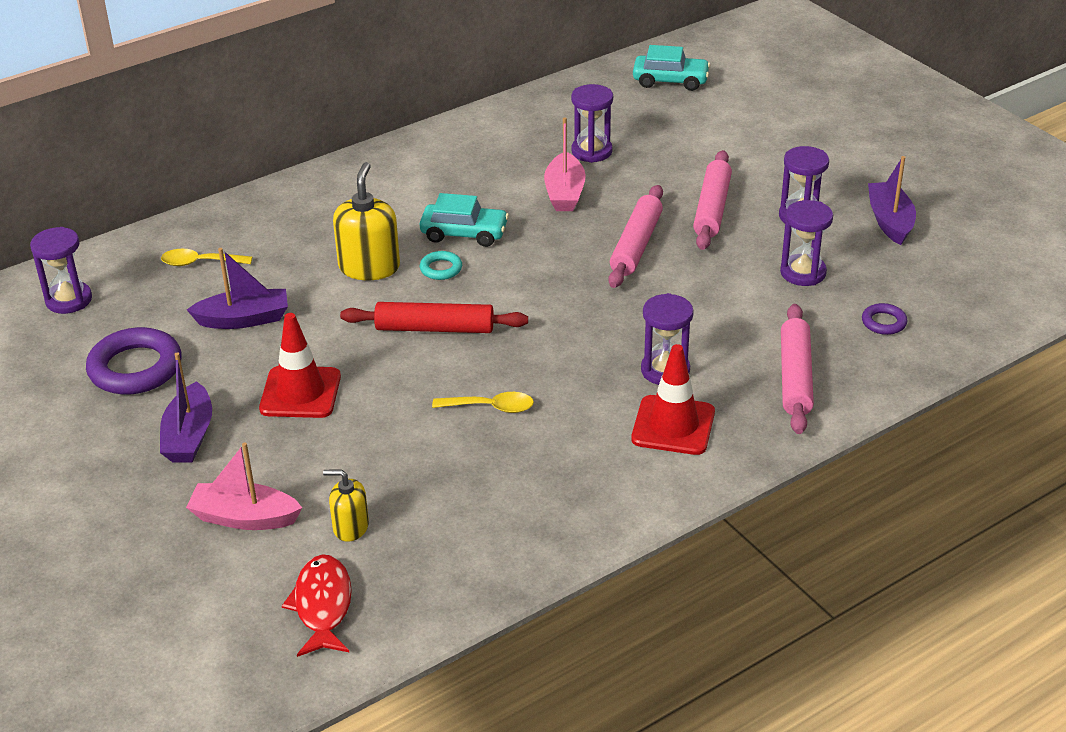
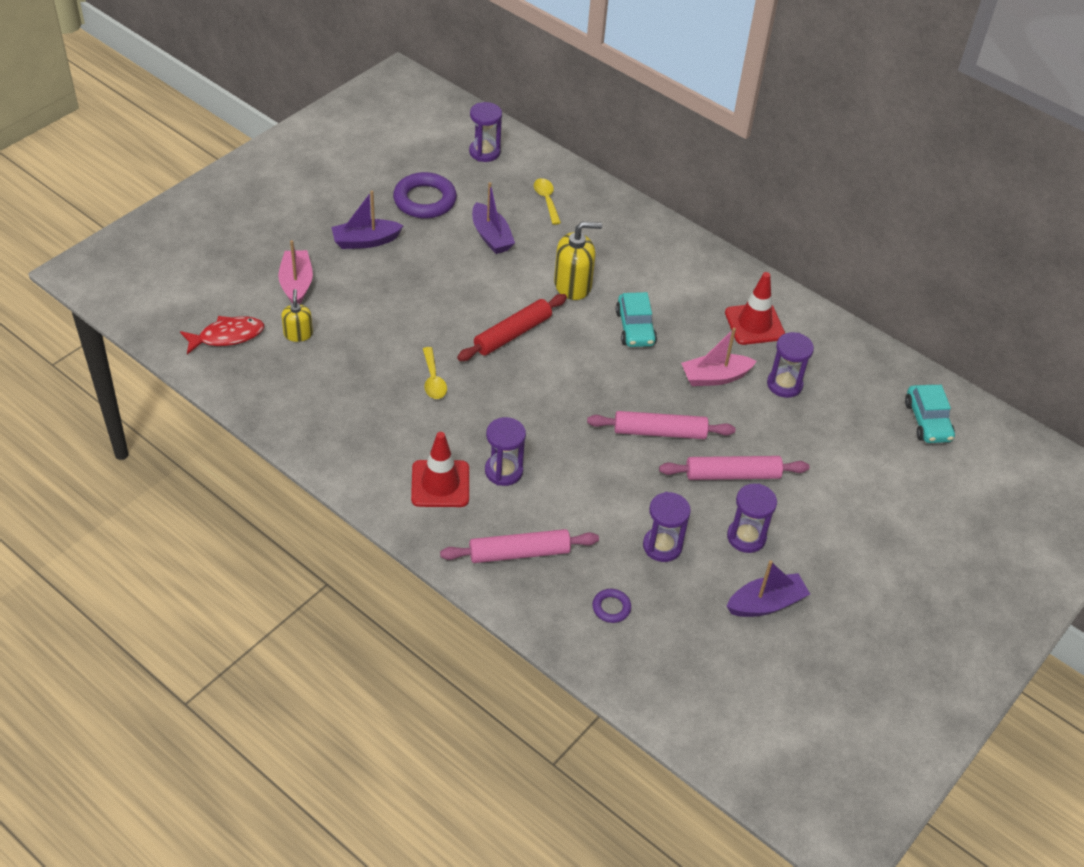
camera: 70 degrees right, 10 degrees up
red traffic cone [259,313,341,418] -> red traffic cone moved to [725,272,785,345]
red rolling pin [340,302,528,333] -> red rolling pin turned 60 degrees clockwise [457,294,567,361]
turquoise ring [420,251,462,280] -> none

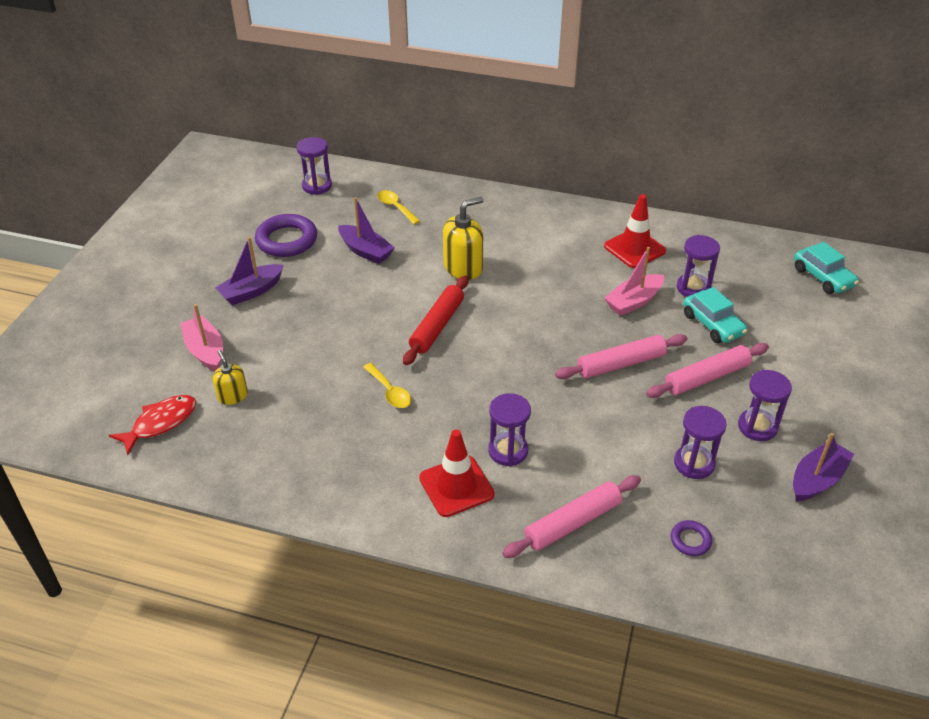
camera: 20 degrees left, 5 degrees down
turquoise car [616,292,657,347] -> turquoise car moved to [683,287,748,343]

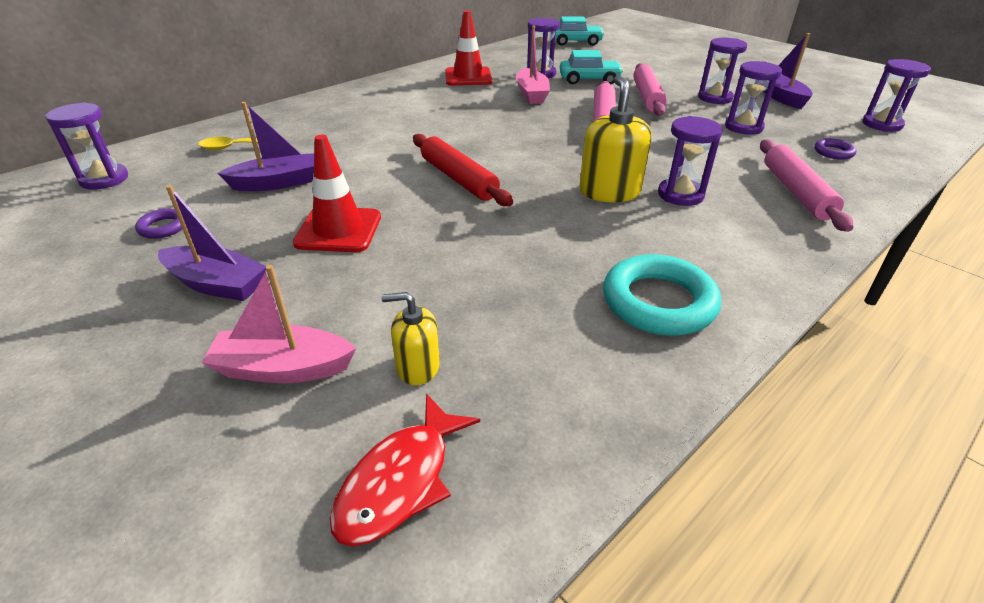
camera: 60 degrees left, 5 degrees down
red fish [109,395,196,455] -> red fish turned 135 degrees counterclockwise [330,394,480,547]
purple boat [215,237,284,305] -> purple boat turned 60 degrees counterclockwise [158,185,266,301]
purple ring [255,214,317,257] -> purple ring [135,209,182,239], size x0.49
yellow spoon [363,363,411,408] -> none
red traffic cone [419,429,495,517] -> red traffic cone moved to [293,135,381,252]
yellow soap dispenser [443,197,484,280] -> yellow soap dispenser moved to [580,75,652,202]
none -> turquoise ring [603,254,721,336]
none -> purple hourglass [862,59,931,132]

